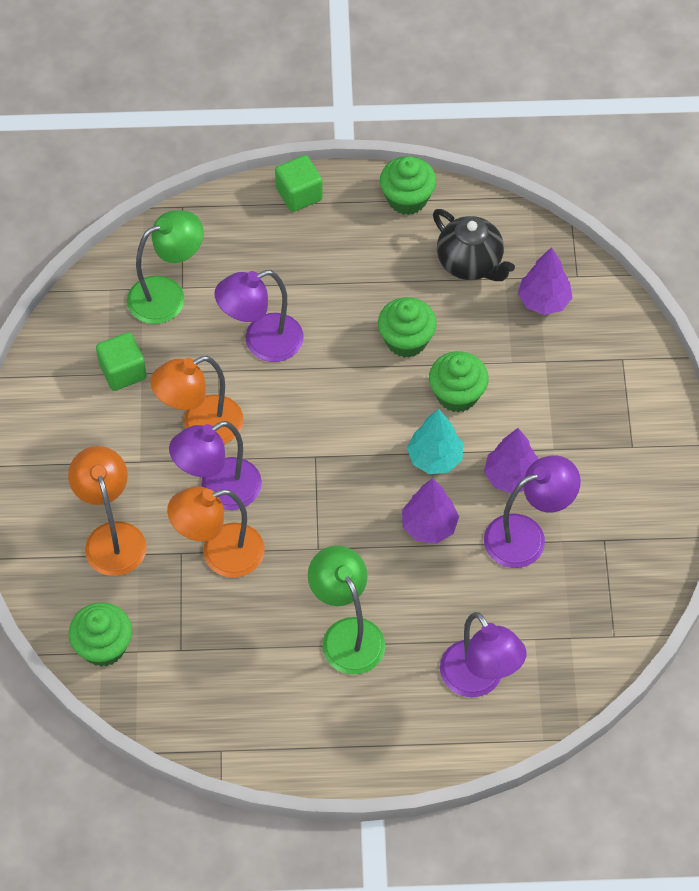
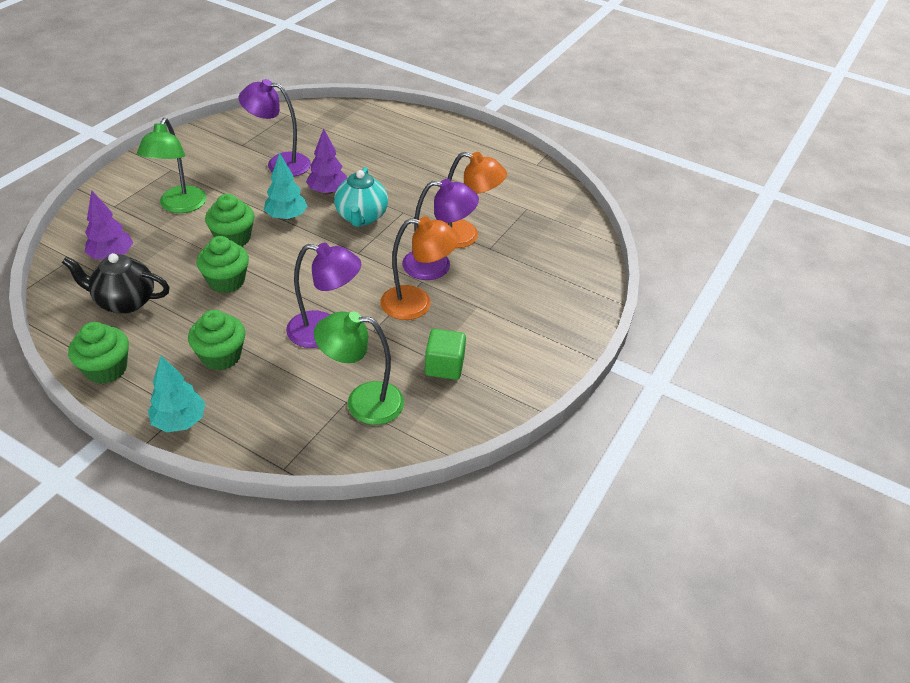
camera: 150 degrees left, 15 degrees down
orange lamp [68,446,147,576] -> none
green cupcake [68,602,132,667] -> green cupcake moved to [188,310,245,371]
green cube [275,155,323,212] -> turquoise tree [148,356,206,432]
green lamp [308,546,385,675] -> green lamp moved to [137,118,207,213]
black teapot [433,209,515,281] -> black teapot turned 75 degrees counterclockwise [62,253,170,314]
purple lamp [440,612,526,697] -> none
purple tree [484,428,538,494] -> none
none -> turquoise teapot [334,167,388,227]

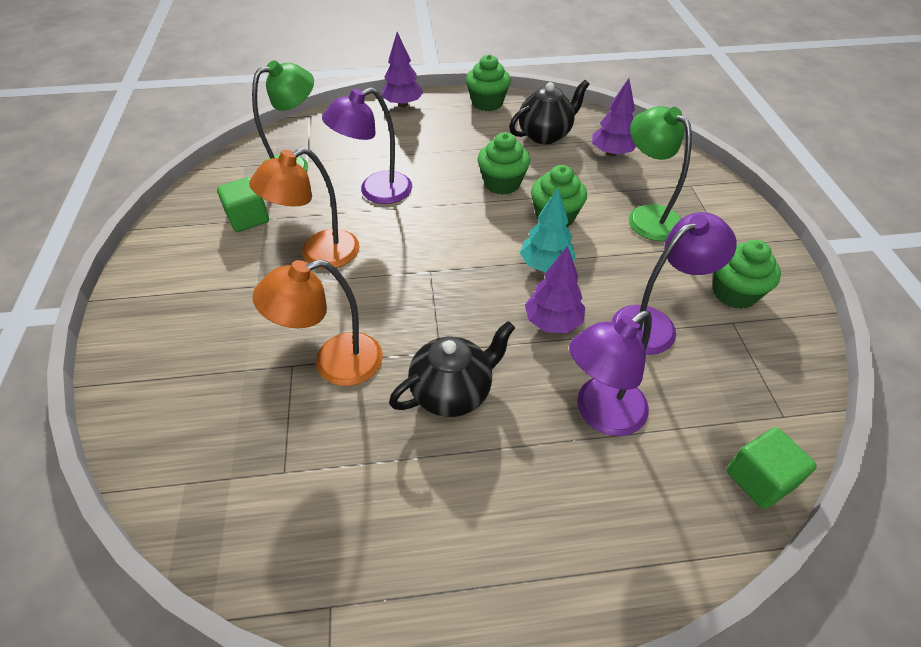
camera: 145 degrees right, 5 degrees up
turquoise tree [148,356,206,432] -> purple tree [382,32,423,107]
green cupcake [188,310,245,371] -> green cupcake moved to [713,240,781,309]
turquoise teapot [334,167,388,227] -> none
purple lamp [402,179,479,280] -> purple lamp moved to [569,311,652,436]
none -> black teapot [389,321,515,417]
none -> green cube [727,427,817,509]

